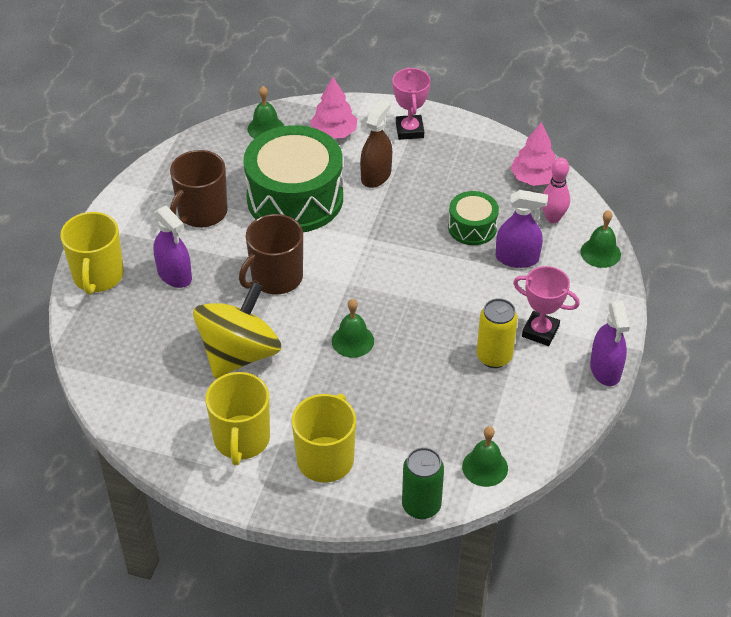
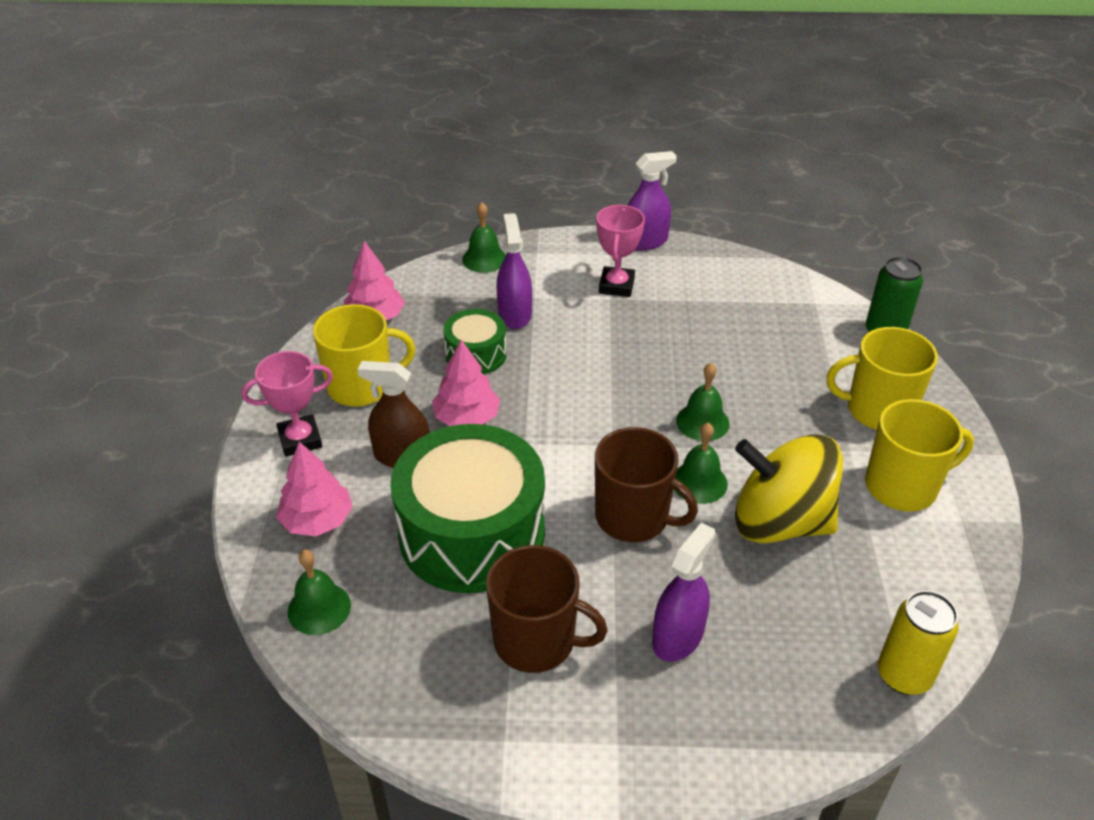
camera: 105 degrees left, 5 degrees down
yellow mug [60,212,124,295] -> yellow mug moved to [313,304,415,407]
green bell [462,426,508,487] -> green bell moved to [674,423,728,504]
yellow can [477,298,518,368] -> yellow can moved to [878,591,959,695]
pink bowling pin [542,157,570,223] -> none
none -> pink tree [432,340,500,426]

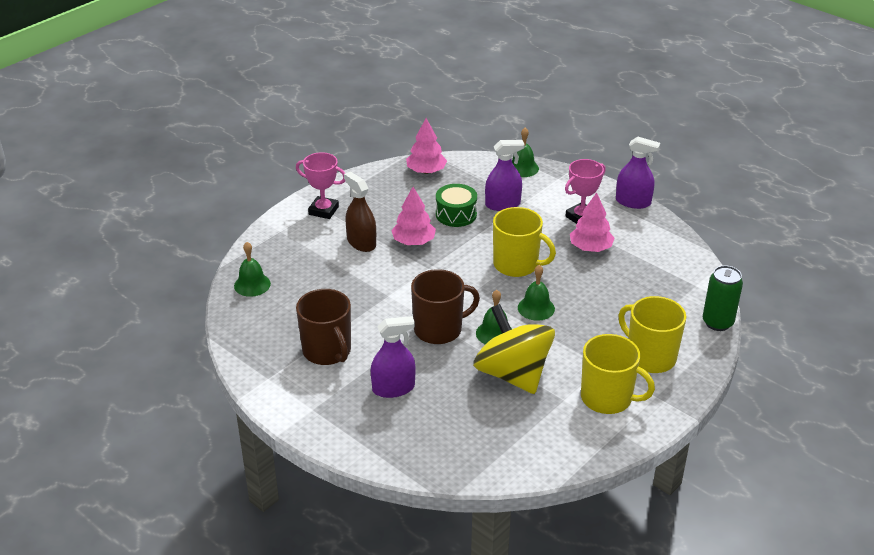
camera: 40 degrees right, 5 degrees down
pink tree [276,442,353,536] -> pink tree moved to [570,192,615,252]
yellow mug [313,304,415,407] -> yellow mug moved to [493,207,556,277]
green drum [391,424,545,593] -> none
purple spray bottle [497,213,532,329] -> purple spray bottle turned 45 degrees clockwise [485,140,525,211]
brown mug [595,427,698,542] -> brown mug turned 90 degrees counterclockwise [411,269,480,344]
yellow can [878,591,959,695] -> none

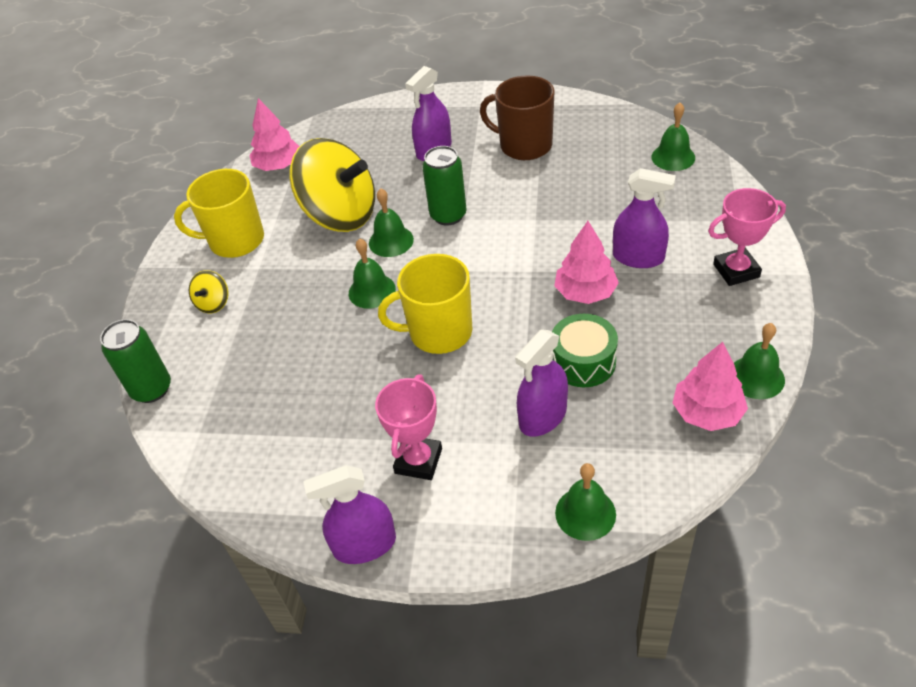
camera: 150 degrees right, 10 degrees up
brown spray bottle [344,171,376,252] -> purple spray bottle [613,168,676,268]
brown mug [411,269,480,344] -> green can [422,146,467,226]
pink tree [570,192,615,252] -> pink tree moved to [249,98,300,171]
yellow mug [618,296,686,373] -> yellow spinning top [189,270,229,313]
none -> green bell [734,323,785,399]

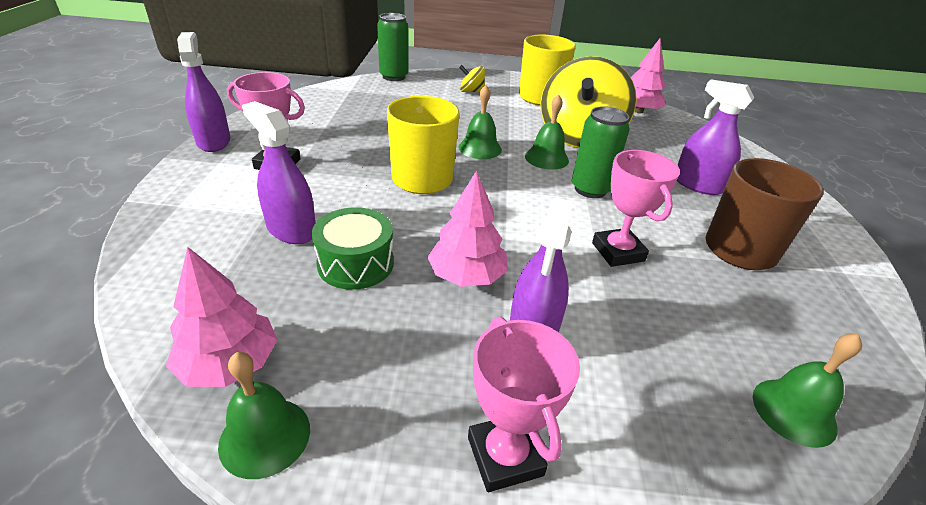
camera: 80 degrees right, 10 degrees down
green bell [555,463,616,541] -> none
none -> pink trophy [592,150,680,267]

